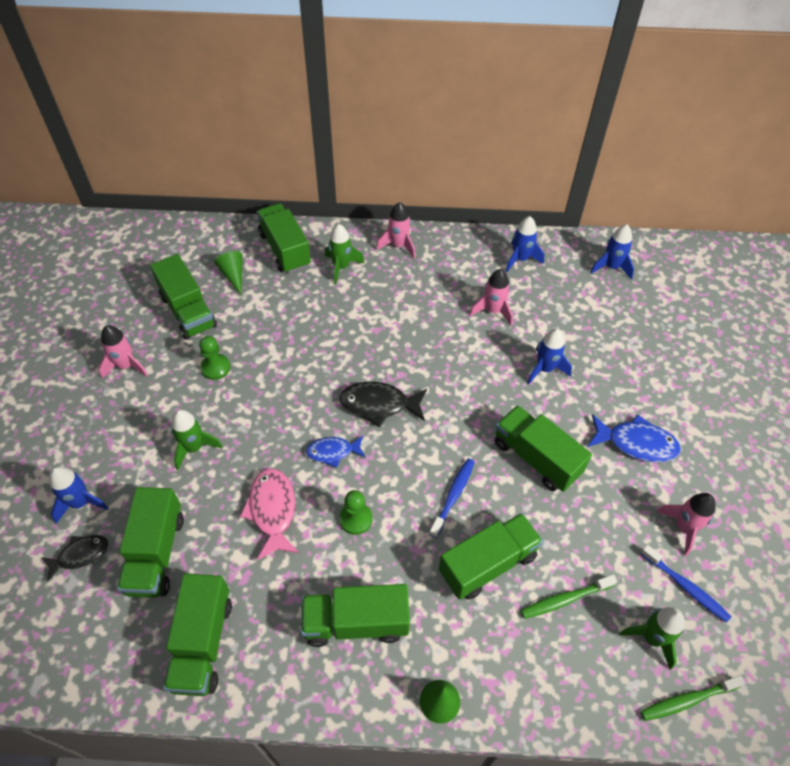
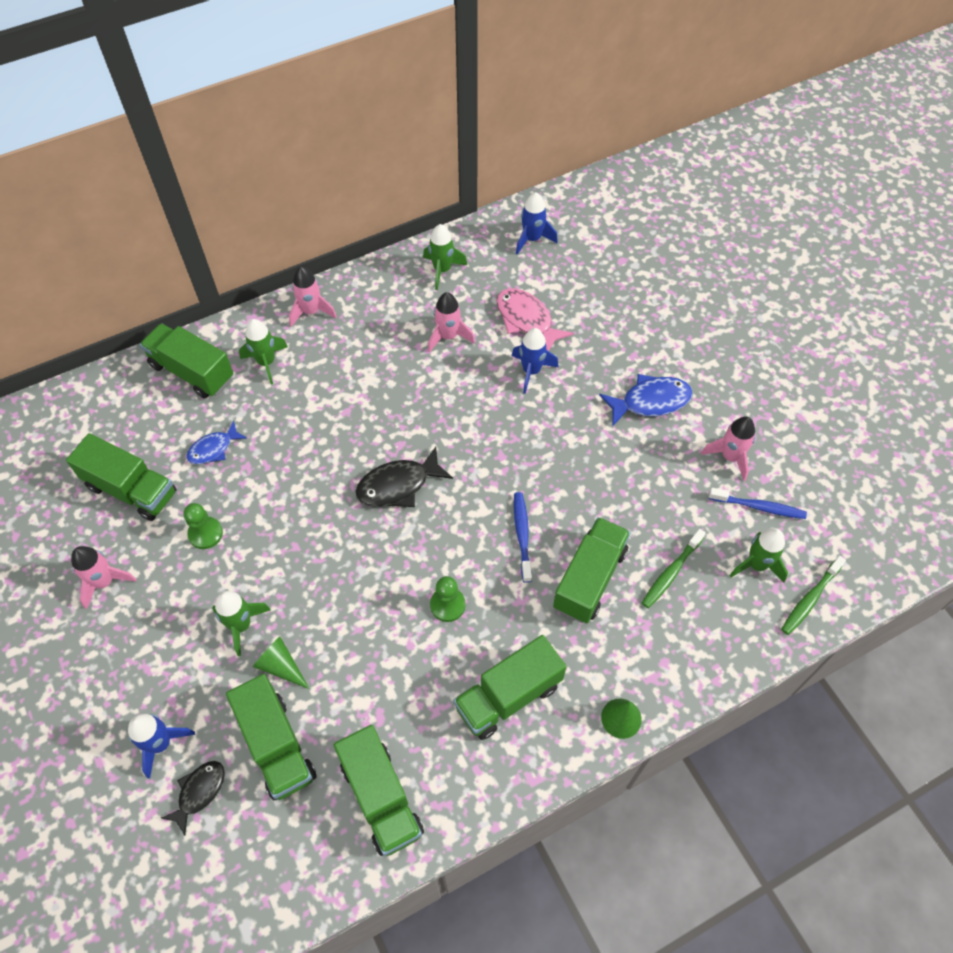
camera: 30 degrees left, 5 degrees up
green cone [215,251,243,295] -> green cone moved to [253,636,309,689]
pink fish [240,469,299,560] -> pink fish moved to [496,288,574,351]
blue fish [306,436,366,468] -> blue fish moved to [186,421,247,464]
green truck [495,405,592,492] -> none
blue rocket [505,216,544,272] -> green rocket [423,224,467,290]

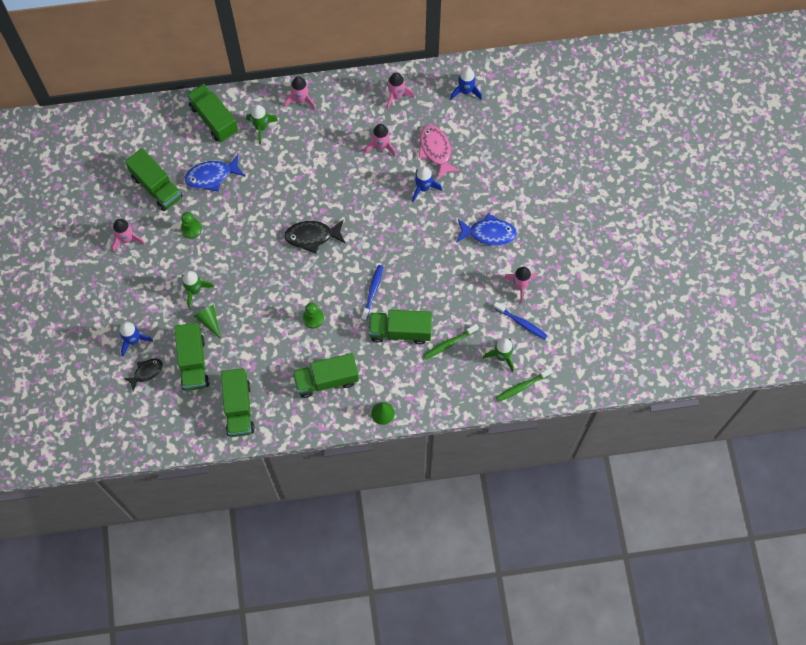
camera: 20 degrees right, 10 degrees up
blue fish [186,421,247,464] -> blue fish [184,155,245,192], size x1.54
green rocket [423,224,467,290] -> pink rocket [386,72,415,110]
green truck [553,517,631,623] -> green truck turned 135 degrees counterclockwise [369,310,432,344]

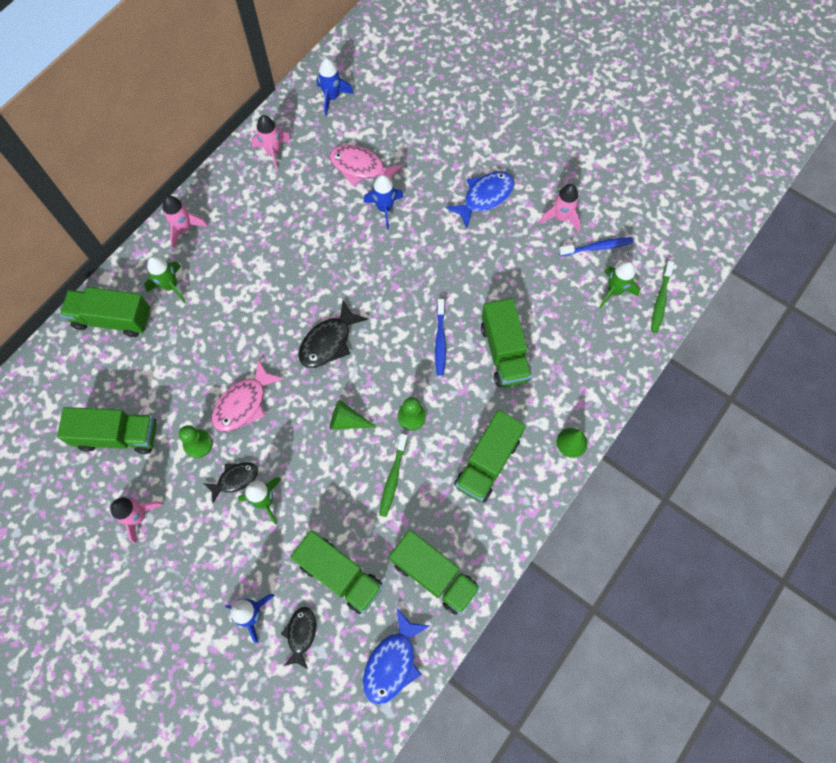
camera: 45 degrees left, 0 degrees up
blue fish [184,155,245,192] -> blue fish moved to [363,608,430,705]
green cone [194,304,221,339] -> green cone moved to [330,400,376,429]
blue toothbrush [361,265,383,321] -> blue toothbrush turned 150 degrees counterclockwise [435,299,446,376]
pink rocket [364,124,396,157] -> none
green truck [369,310,432,344] -> green truck turned 60 degrees counterclockwise [481,298,532,387]
green toothbrush [423,324,479,359] -> green toothbrush moved to [379,434,408,517]
none -> black fish [203,462,258,504]
none -> pink fish [212,359,284,432]

